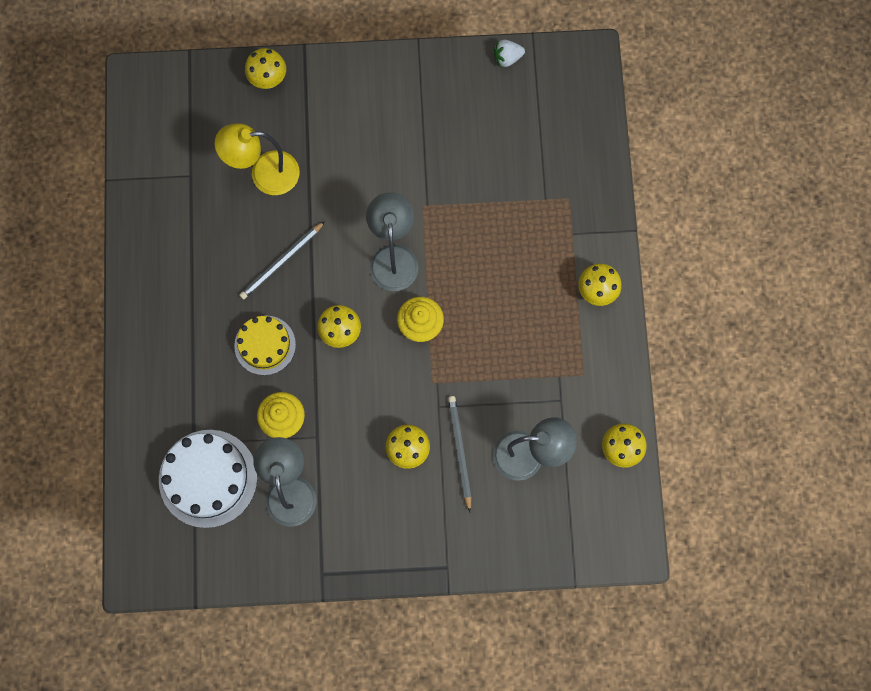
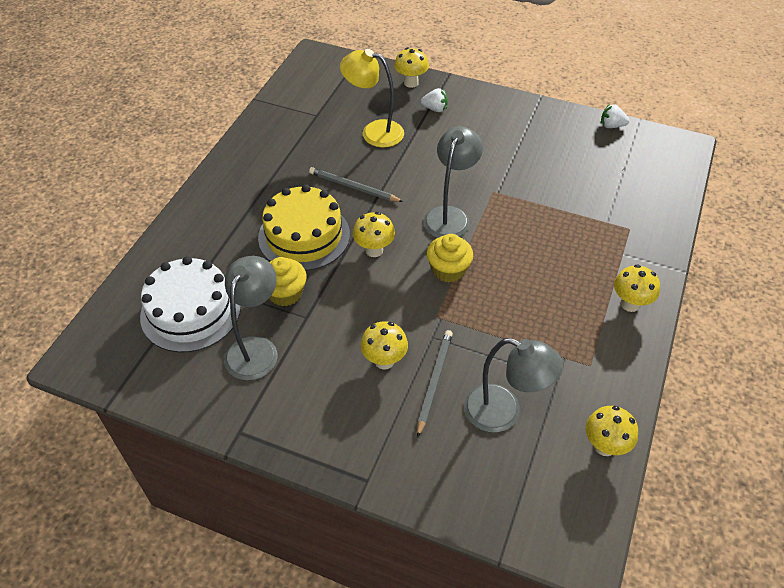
camera: 25 degrees right, 25 degrees down
yellow cake [234,315,296,375] -> yellow cake [258,185,350,271], size x1.57
grey pencil [239,221,325,300] -> grey pencil turned 45 degrees clockwise [309,167,403,202]
none -> white strawberry [421,88,448,112]

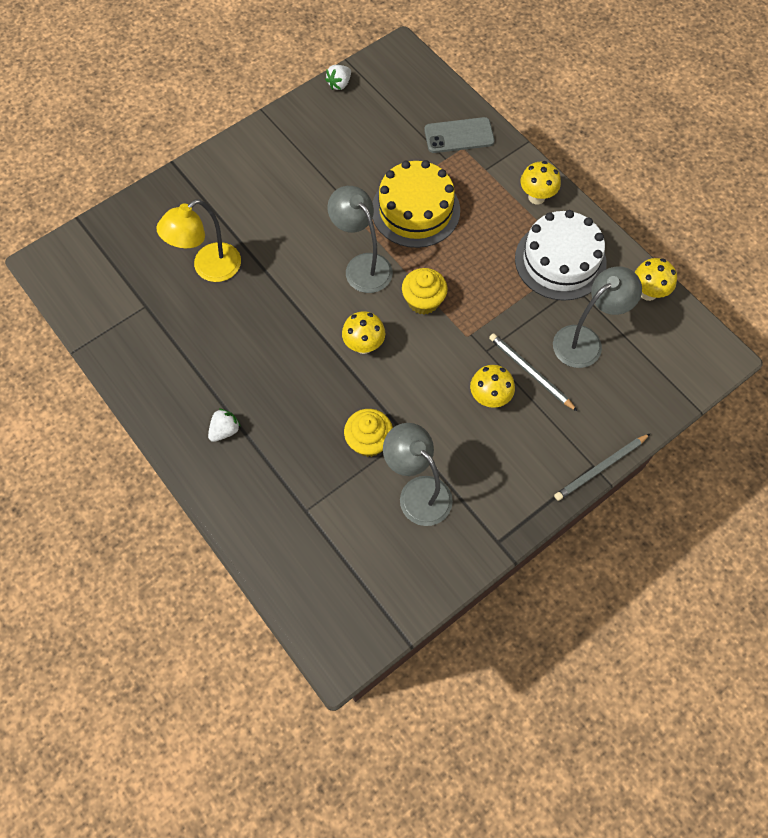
camera: 60 degrees left, 15 degrees up
white cake [140,256,241,353] -> white cake moved to [515,210,607,301]
yellow cake [258,185,350,271] -> yellow cake moved to [372,160,460,248]
grey pencil [309,167,403,202] -> grey pencil moved to [554,434,650,501]
yellow mushroom [394,48,429,88] -> none
white strawberry [421,88,448,112] -> white strawberry moved to [208,408,241,442]
none -> grey phone [424,117,495,153]

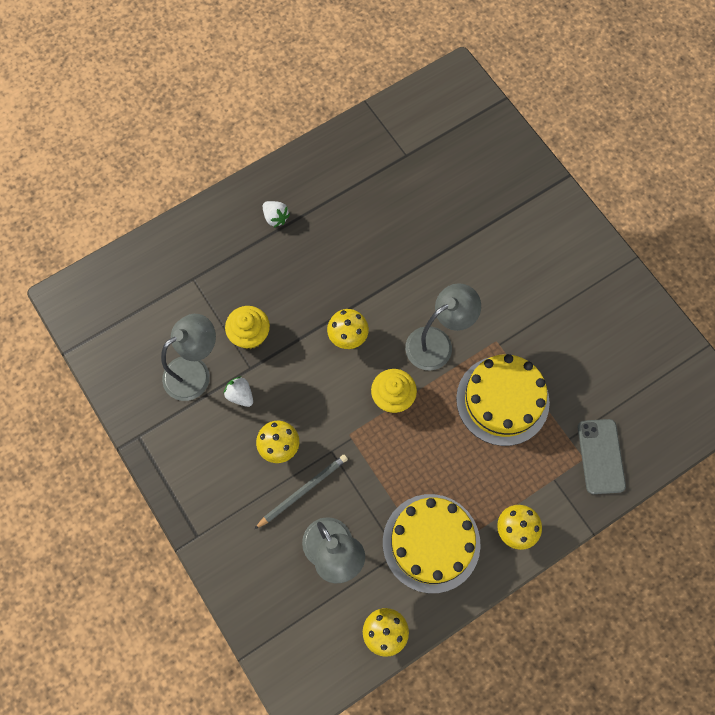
camera: 95 degrees right, 5 degrees up
yellow lamp [157,199,241,282] -> none
white strawberry [325,65,351,90] -> white strawberry moved to [224,376,253,407]
white cake [515,210,607,301] -> yellow cake [383,494,481,593]
grey pencil [554,434,650,501] -> none

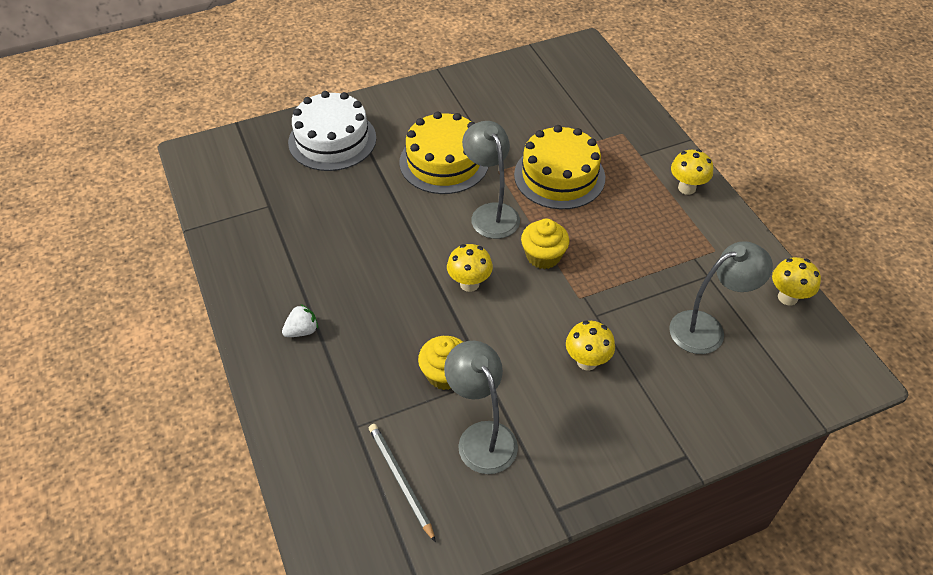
camera: 80 degrees left, 20 degrees down
white strawberry [224,376,253,407] -> none
grey pencil [254,455,348,529] -> grey pencil moved to [369,424,436,542]
yellow cake [383,494,481,593] -> yellow cake moved to [400,112,488,194]
grey phone [578,419,626,494] -> none
none -> white cake [288,91,376,171]

